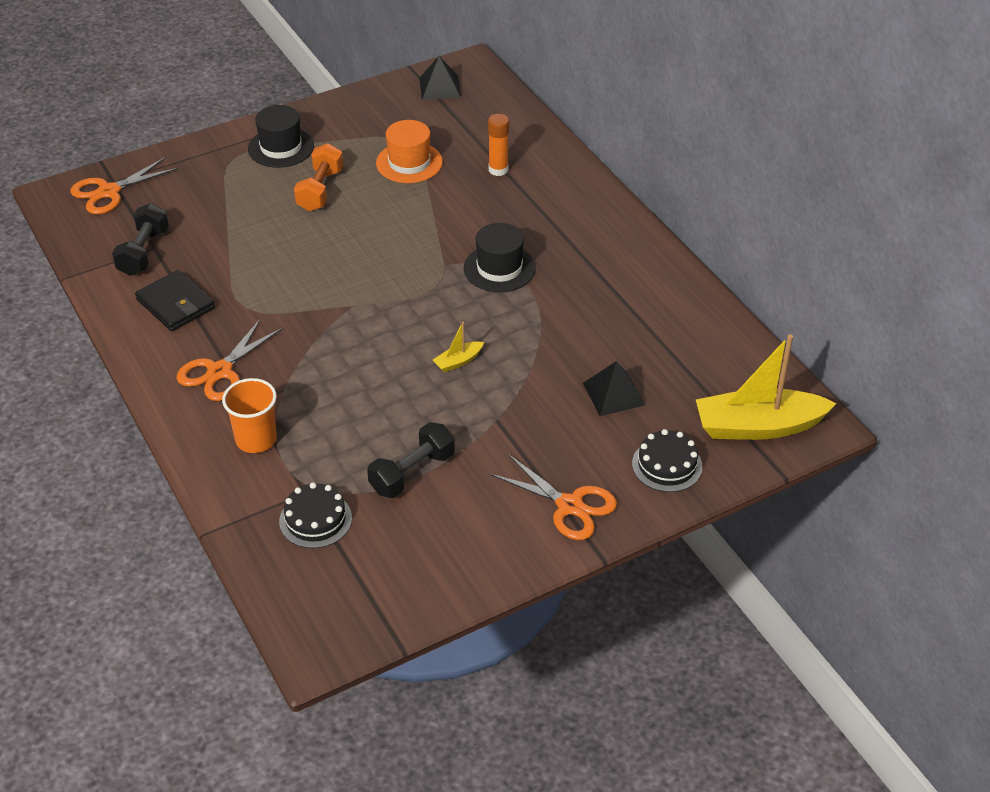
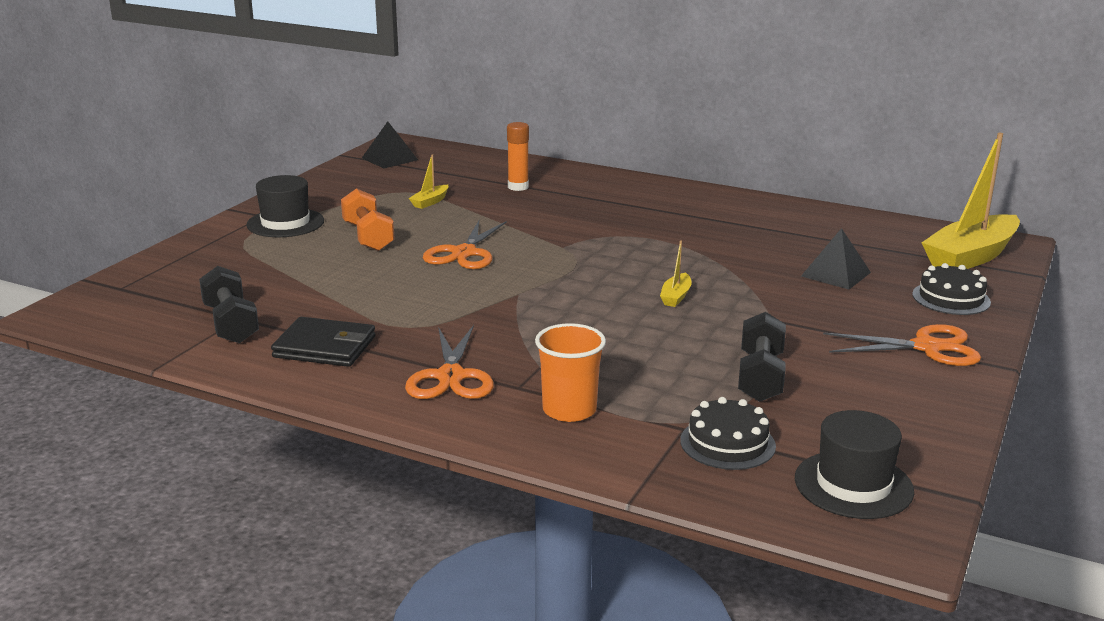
camera: 35 degrees left, 20 degrees down
orange scissors [70,157,179,214] -> orange scissors moved to [423,221,507,269]
orange hat [376,120,443,183] -> yellow boat [409,154,449,209]
black hat [464,223,536,292] -> black hat moved to [795,410,914,519]

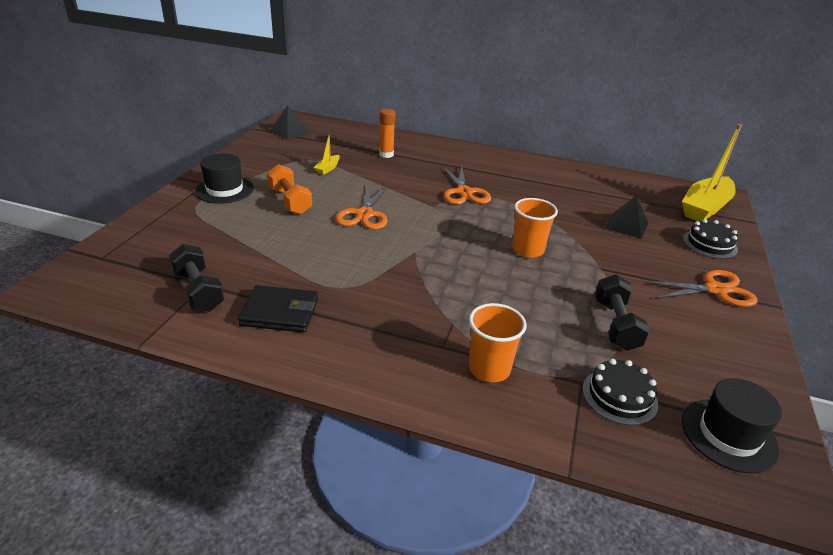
camera: 10 degrees left, 10 degrees up
orange scissors [405,325,494,399] -> orange scissors moved to [443,166,491,204]
yellow boat [660,241,691,307] -> orange cup [512,198,558,258]

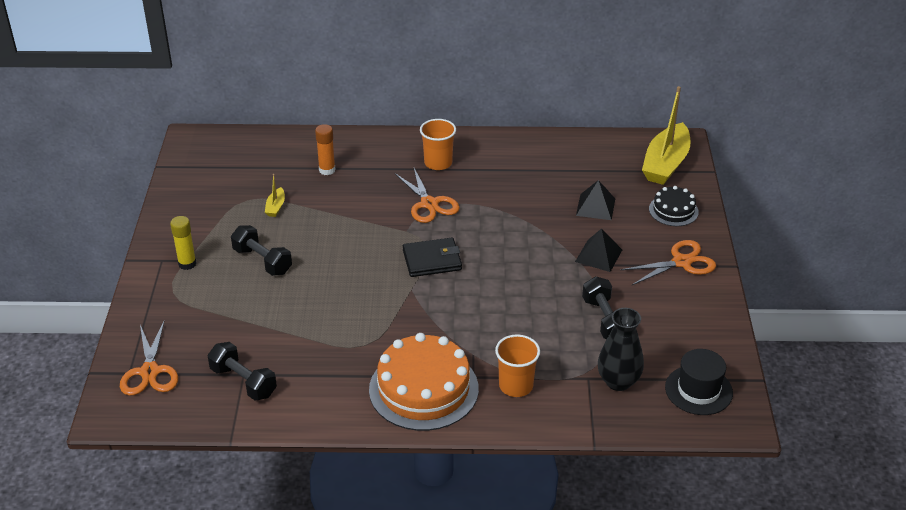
camera: 15 degrees left, 5 degrees up
black hat [195,154,254,204] -> yellow glue stick [170,216,197,270]
black wallet [238,285,318,332] -> black wallet moved to [403,238,462,277]
orange dumbbell [267,164,312,215] -> black dumbbell [231,225,292,276]
black pyramid [269,105,310,140] -> black pyramid moved to [575,228,622,272]
orange scissors [336,185,388,230] -> orange scissors moved to [120,322,178,396]
orange cup [512,198,558,258] -> orange cup moved to [420,119,456,170]
black cake [582,359,658,426] -> black vase [598,308,644,391]
none -> orange cake [369,333,479,431]

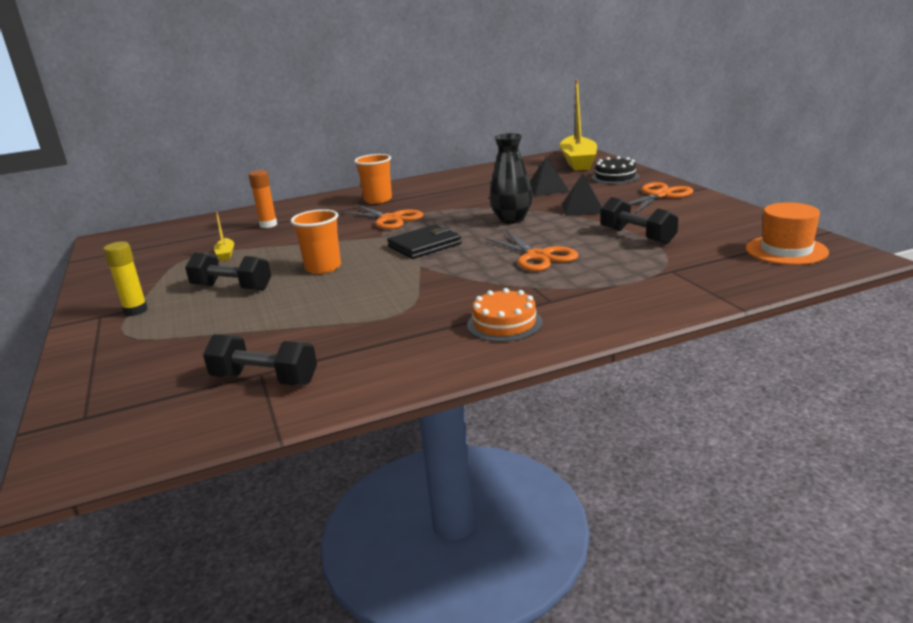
camera: 20 degrees left, 15 degrees down
orange scissors [120,322,178,396] -> orange scissors moved to [485,230,578,271]
orange cake [369,333,479,431] -> orange cake [467,288,543,342], size x0.53
orange cup [495,335,540,397] -> orange cup moved to [291,209,341,274]
black vase [598,308,644,391] -> black vase moved to [489,133,533,224]
black hat [665,349,733,415] -> orange hat [746,202,829,265]

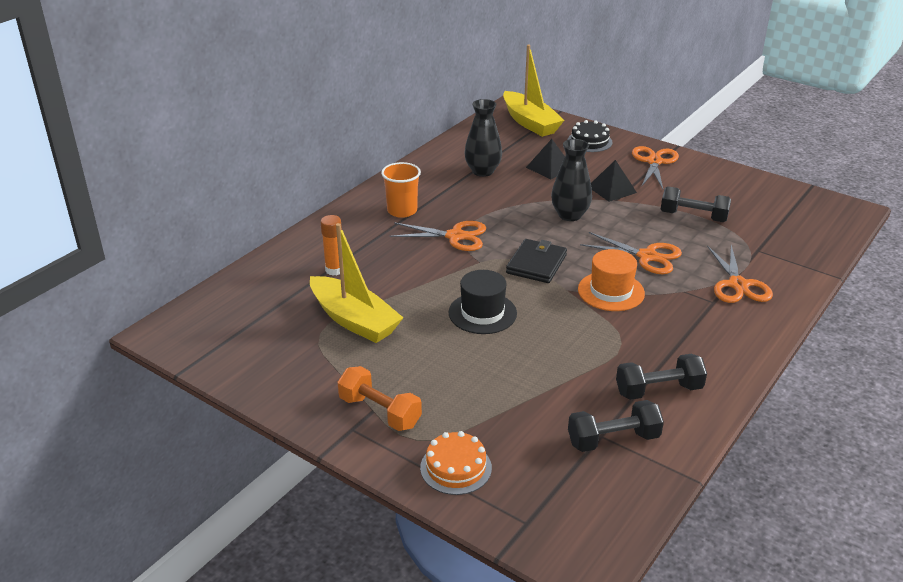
camera: 35 degrees left, 10 degrees up
yellow glue stick [103,242,148,316] -> orange dumbbell [337,366,422,431]
black dumbbell [185,253,271,291] -> black dumbbell moved to [616,354,707,400]
yellow boat [214,212,234,261] -> yellow boat [310,223,403,343], size x2.34
orange cup [291,209,341,274] -> black hat [449,270,517,334]
orange cake [467,288,543,342] -> orange cake moved to [420,431,492,495]
orange hat [746,202,829,265] -> orange hat moved to [578,249,645,311]
none -> black vase [464,99,502,177]
none -> orange scissors [707,245,773,303]

